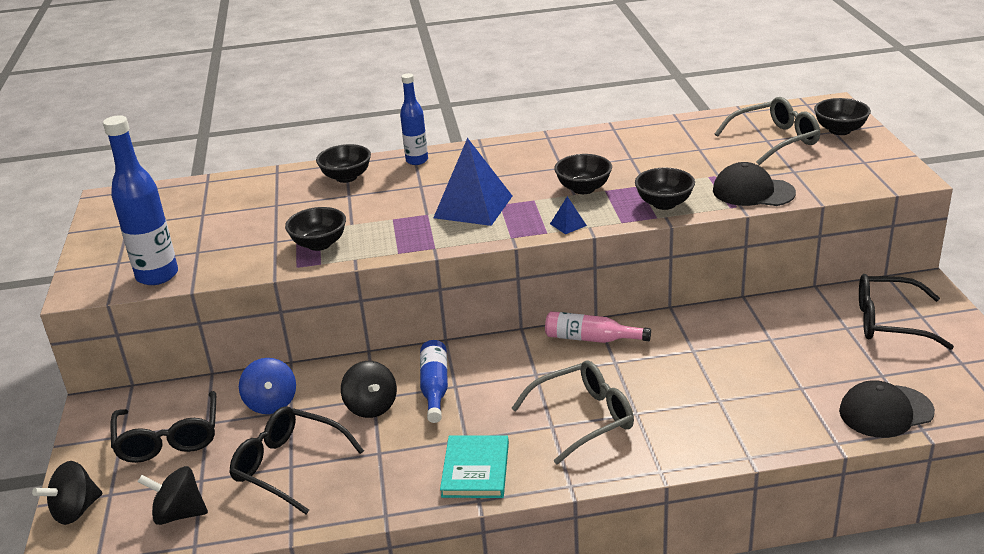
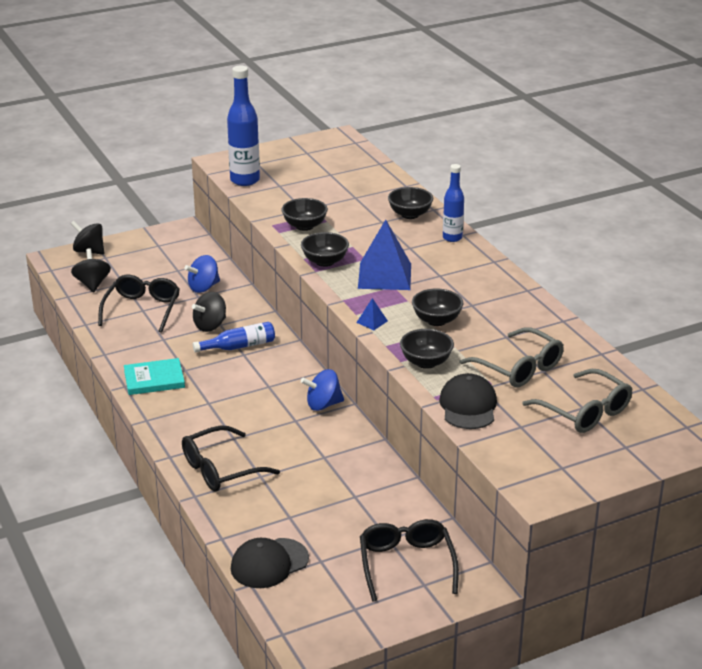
camera: 70 degrees right, 0 degrees up
black glasses [111,391,216,463] -> black glasses moved to [182,425,280,491]
grey glasses [511,360,634,465] -> grey glasses moved to [459,327,564,387]
pink bottle [545,311,651,343] -> blue spinning top [301,369,344,411]
black bowl [814,98,871,135] -> black bowl moved to [301,232,349,267]
black cap [839,380,935,438] -> black cap turned 90 degrees counterclockwise [231,538,309,588]

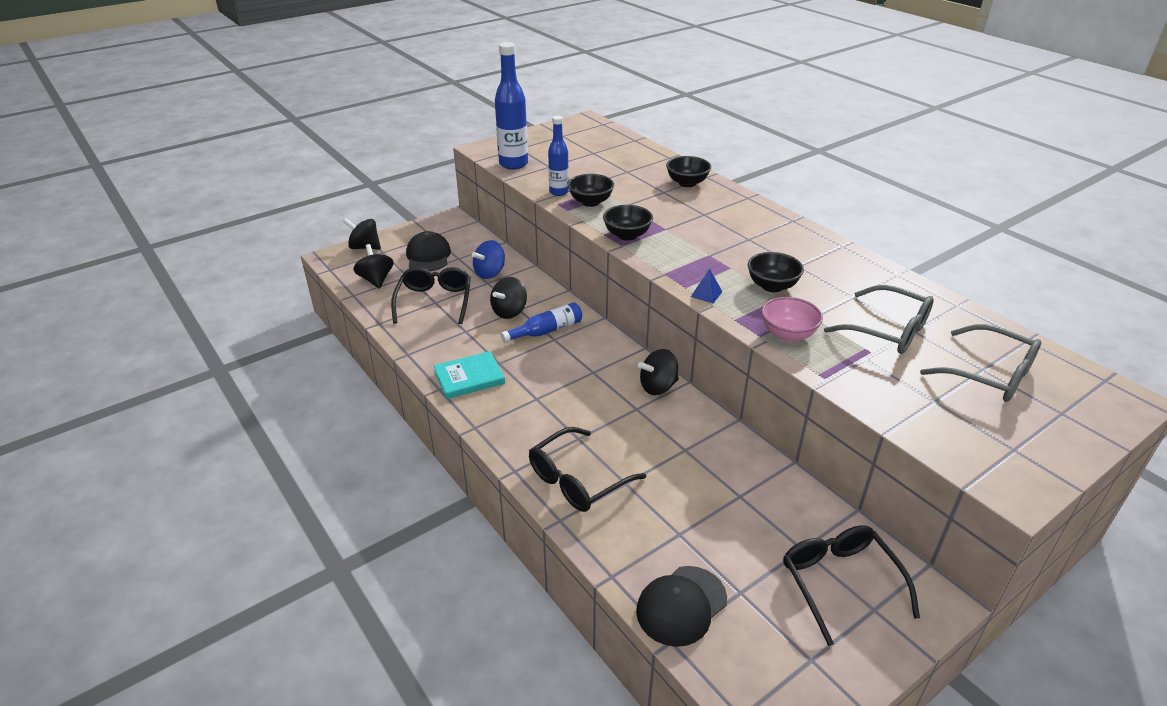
camera: 10 degrees left, 5 degrees up
blue spinning top [301,369,344,411] -> black spinning top [638,349,679,395]
blue pyramid [358,220,411,290] -> none
black bowl [400,329,454,369] -> pink bowl [761,297,823,342]
black cap [439,373,497,429] -> black cap moved to [406,231,451,271]
blue bottle [443,164,464,242] -> blue bottle moved to [548,116,569,196]

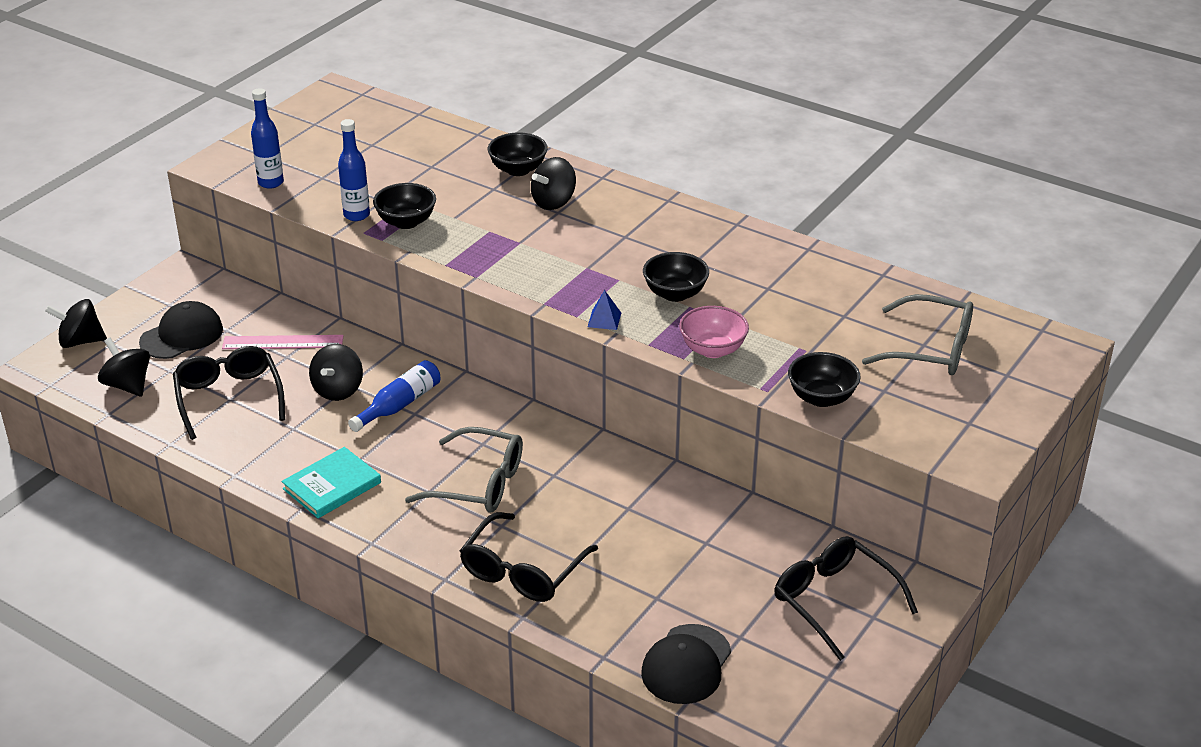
camera: 20 degrees left, 0 degrees up
black cap [406,231,451,271] -> black cap turned 75 degrees clockwise [139,301,223,359]
blue spinning top [472,240,505,279] -> pink ruler [222,335,344,349]
blue bottle [495,42,528,169] -> blue bottle [251,88,284,189], size x0.62
black bowl [603,205,653,241] -> black bowl moved to [788,352,861,407]
black spinning top [638,349,679,395] -> black spinning top moved to [531,157,576,210]
grey glasses [824,285,934,354] -> grey glasses moved to [405,427,523,512]

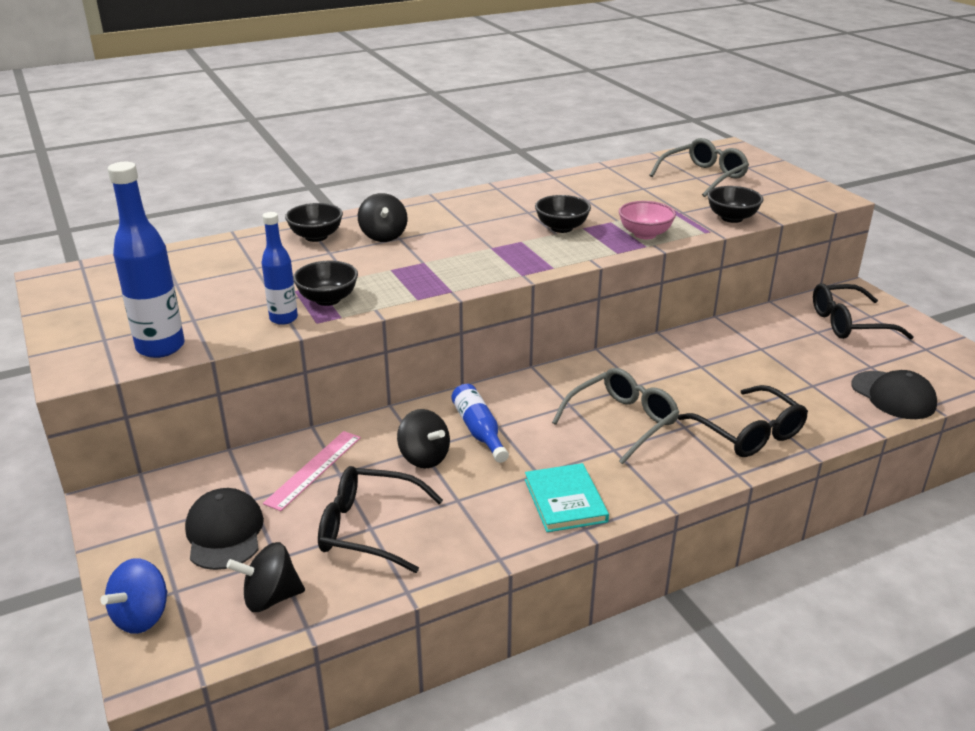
camera: 60 degrees left, 5 degrees down
black spinning top [45,299,107,348] -> blue spinning top [100,558,168,634]
blue bottle [251,88,284,189] -> blue bottle [108,162,185,358], size x1.61
blue pyramid [588,290,621,330] -> none

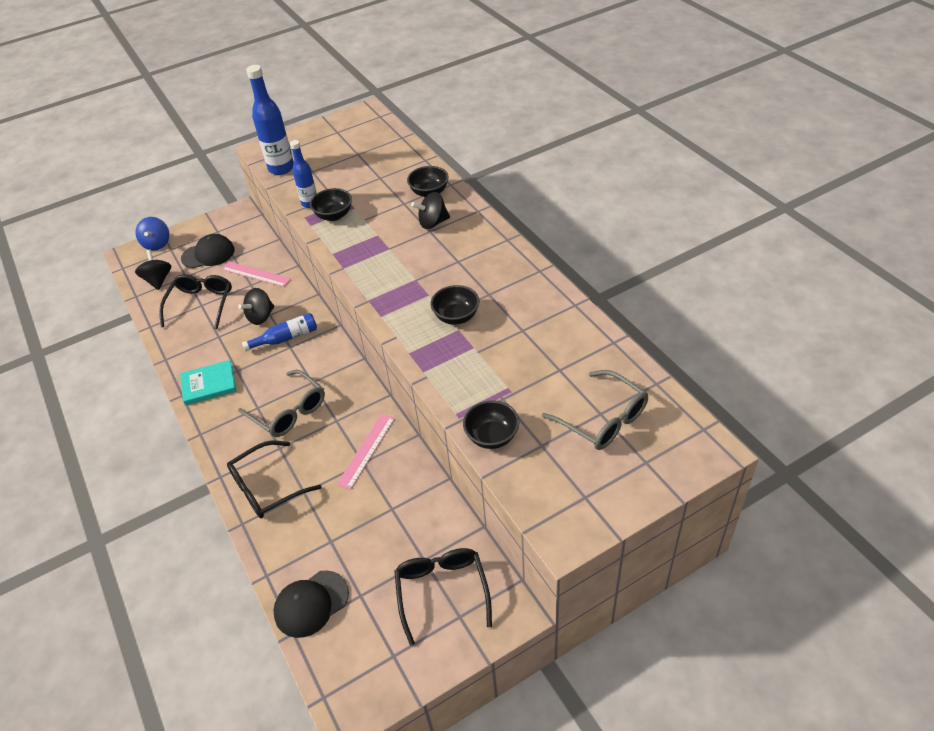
camera: 90 degrees right, 15 degrees up
blue spinning top [100,558,168,634] -> blue spinning top turned 120 degrees counterclockwise [135,217,169,250]
pink bowl [619,201,676,239] -> none
none -> pink ruler [337,414,395,490]

